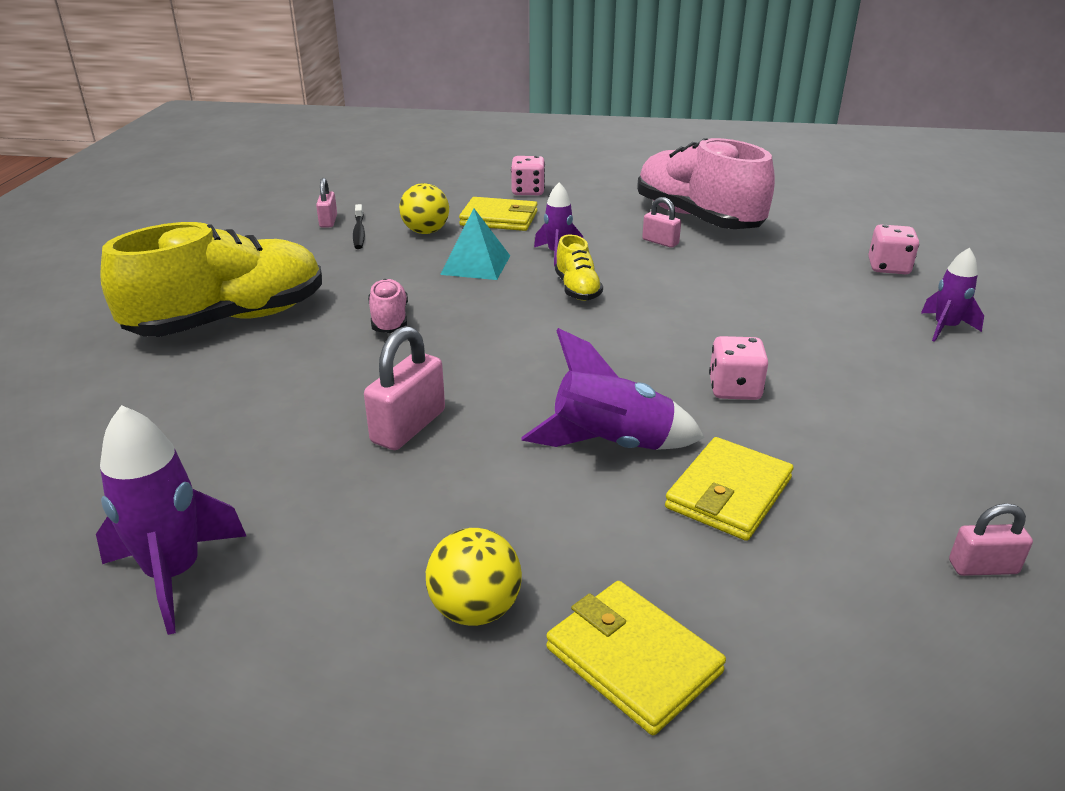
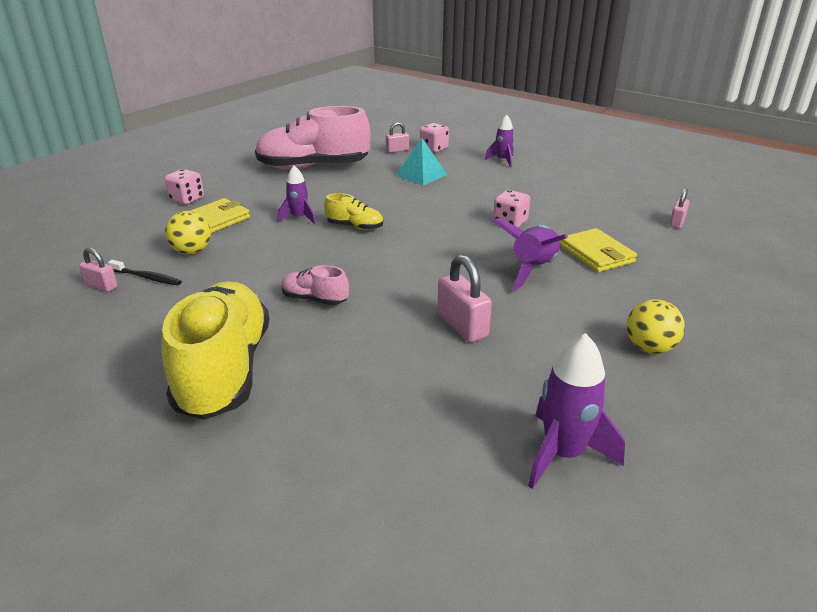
camera: 60 degrees left, 0 degrees up
turquoise pyramid [440,208,510,280] -> turquoise pyramid moved to [395,138,447,186]
yellow wallet [546,581,726,735] -> none
pink padlock [642,197,681,248] -> pink padlock moved to [386,122,409,153]

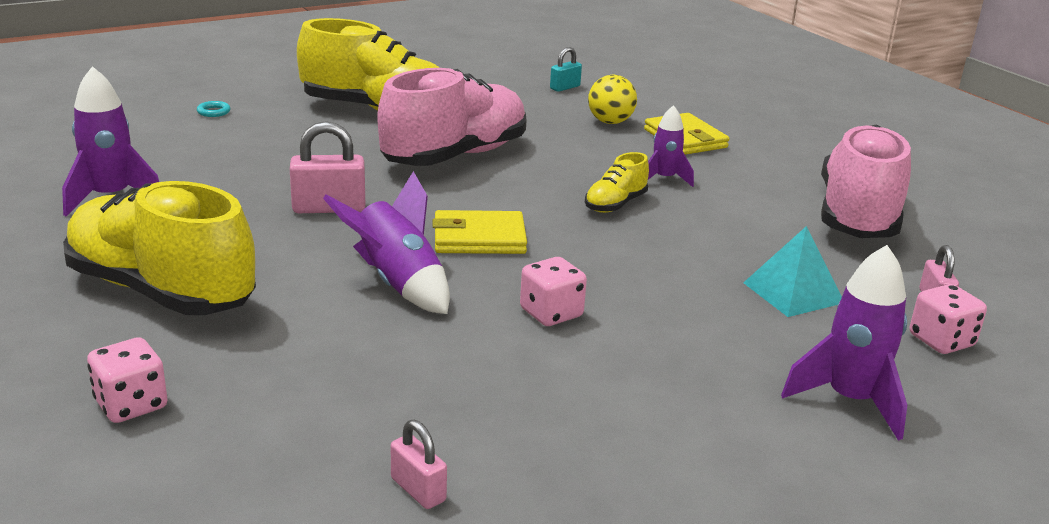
camera: 110 degrees right, 5 degrees down
pink padlock [79,248,118,292] -> turquoise padlock [550,47,582,92]
black toothbrush [108,260,182,285] -> none
pink dice [165,169,204,204] -> pink dice moved to [87,337,168,423]
pink shoe [281,265,349,305] -> pink shoe [377,68,526,166], size x2.22
purple rocket [485,114,514,167] -> purple rocket [781,245,907,441], size x1.59
yellow wallet [560,228,637,272] -> yellow wallet moved to [433,210,527,254]
yellow ball [627,299,685,354] -> yellow shoe [63,181,256,315]
none -> turquoise ring [197,101,231,117]

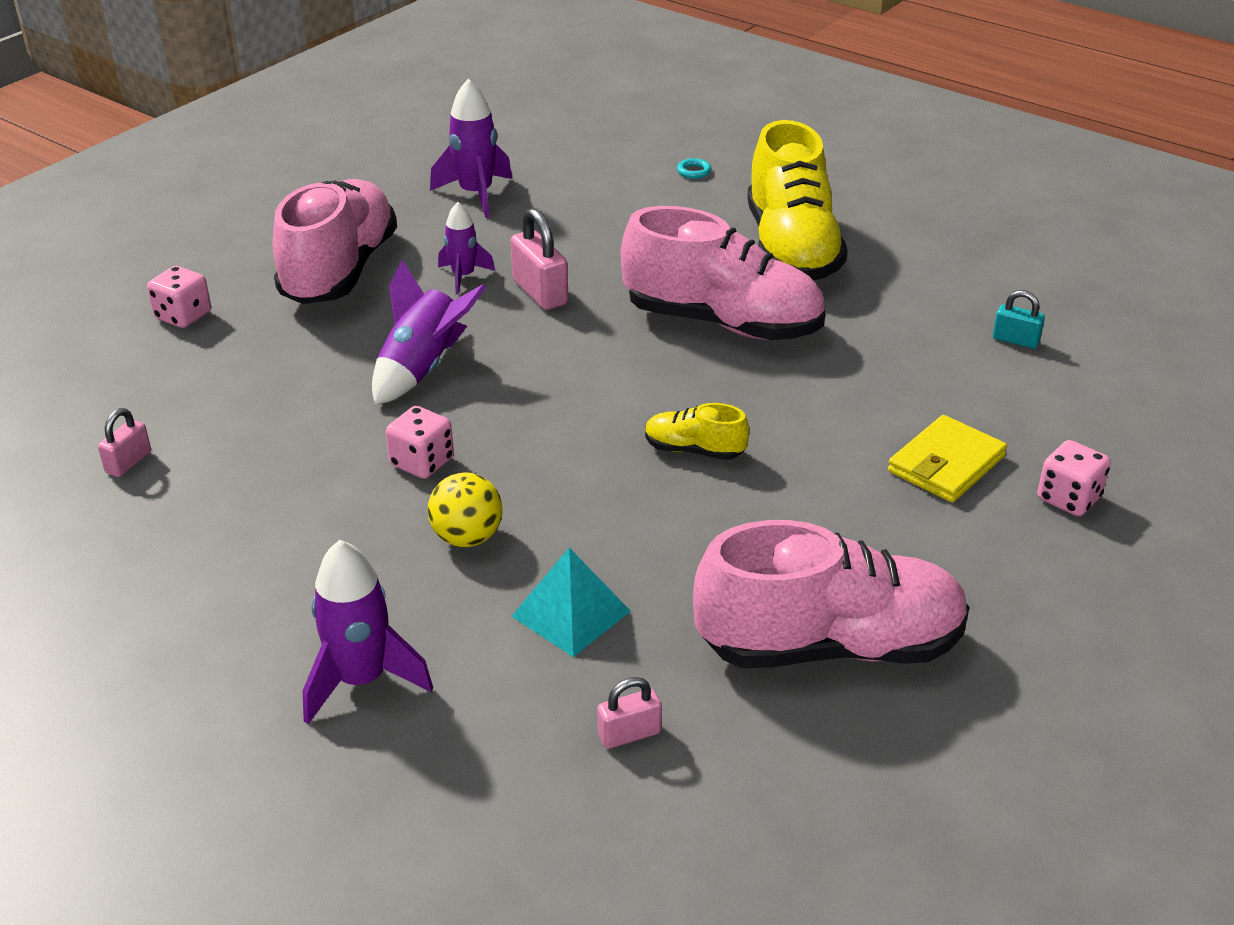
camera: 70 degrees right, 10 degrees up
yellow shoe [63,181,256,315] -> pink shoe [273,179,397,304]
yellow wallet [433,210,527,254] -> none
yellow ball [588,75,637,124] -> yellow ball moved to [428,472,503,547]
purple rocket [648,105,694,187] -> purple rocket moved to [438,202,495,295]
pink dice [910,284,987,354] -> pink dice moved to [1037,440,1111,516]

